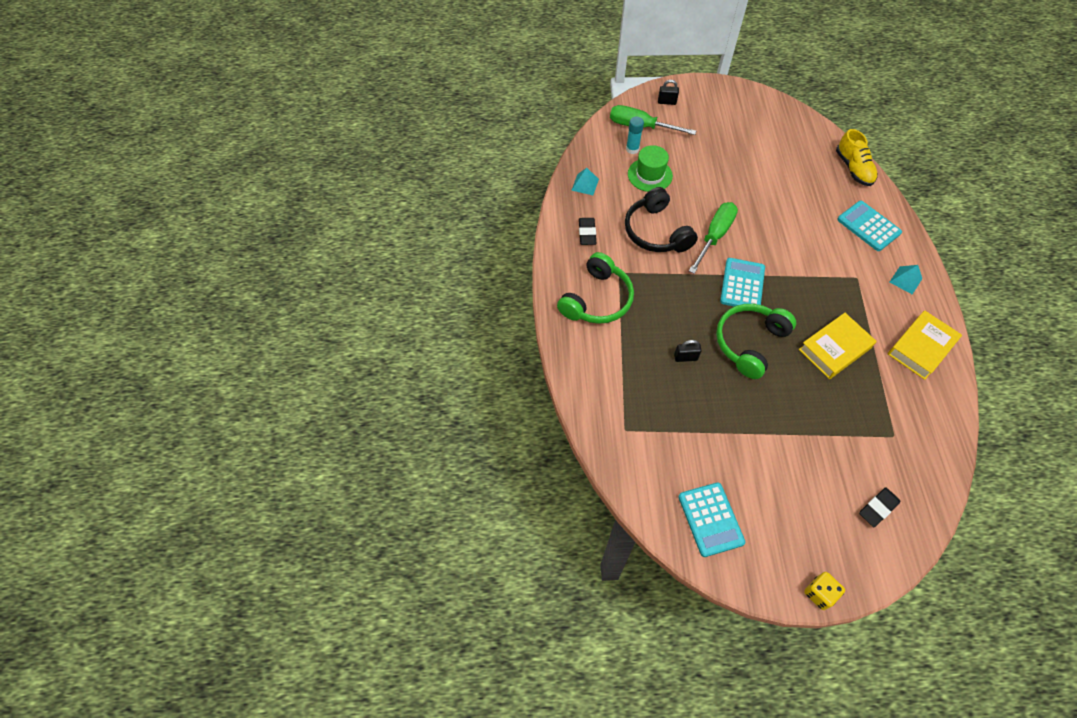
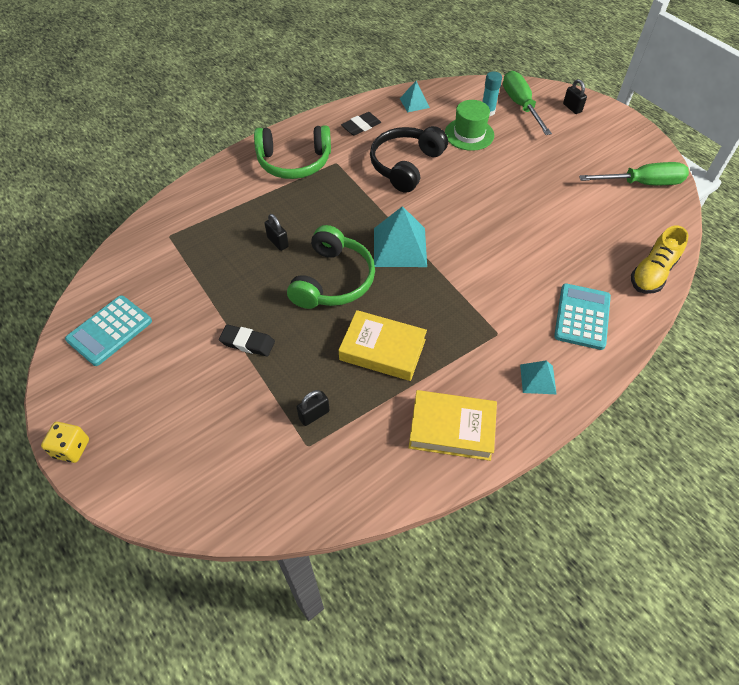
camera: 55 degrees right, 5 degrees down
green screwdriver [689,202,738,274] -> green screwdriver moved to [579,162,689,185]
green headphones [716,304,796,379] -> green headphones turned 105 degrees clockwise [287,225,375,309]
turquoise calculator [720,258,765,307] -> turquoise pyramid [374,206,427,267]
black eraser [859,487,900,527] -> black eraser moved to [219,325,275,356]
none -> black padlock [297,390,330,426]

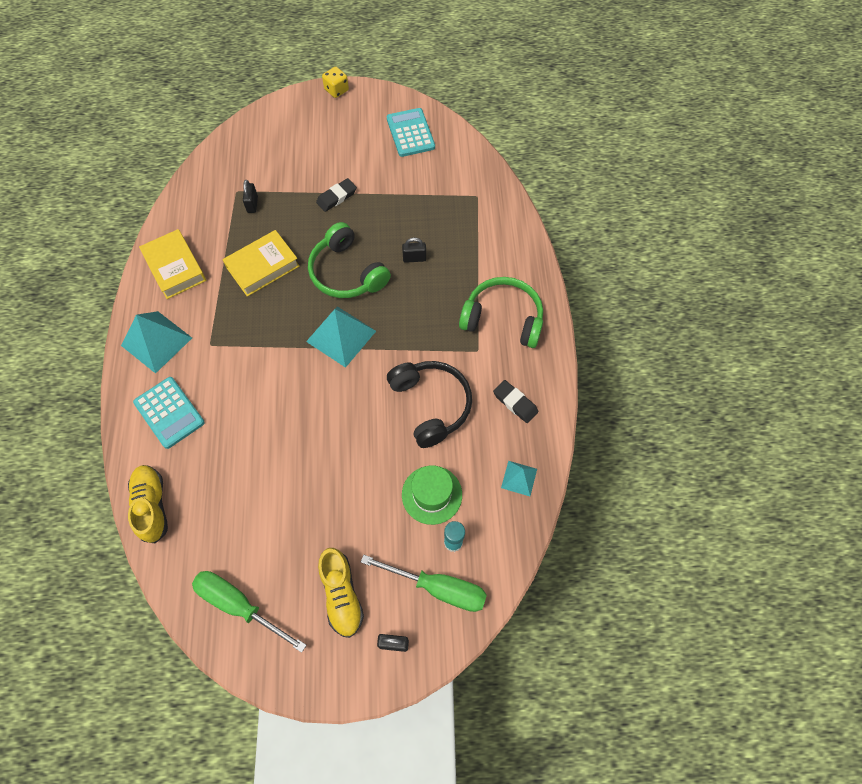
camera: 125 degrees right, 10 degrees up
green headphones [254,125,331,179] -> green headphones turned 75 degrees clockwise [459,277,543,348]
black eraser [341,112,381,136] -> black eraser turned 45 degrees counterclockwise [493,380,538,423]
yellow book [409,390,497,461] -> yellow book turned 75 degrees counterclockwise [139,229,206,299]
turquoise pyramid [520,361,557,394] -> turquoise pyramid [121,311,192,374], size x1.83
green screwdriver [579,162,689,185] -> green screwdriver turned 90 degrees clockwise [192,571,307,653]
none -> yellow shoe [318,548,364,638]

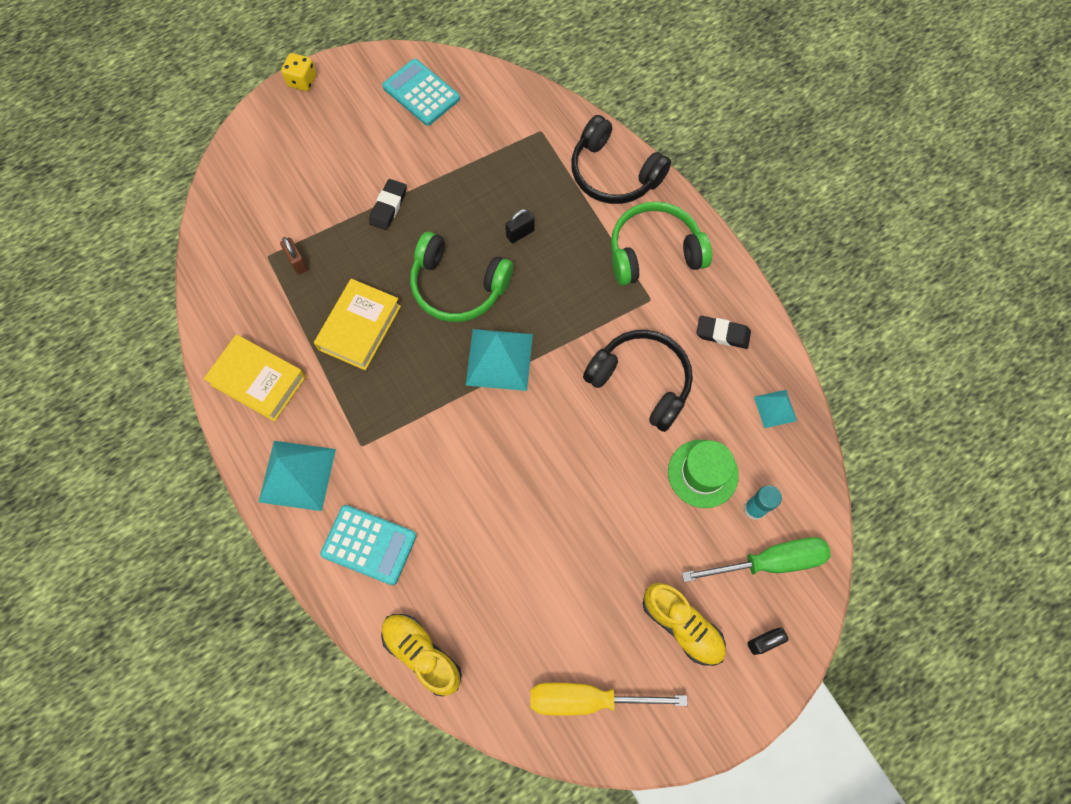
camera: 30 degrees left, 5 degrees up
green screwdriver [192,571,307,653] -> yellow screwdriver [531,683,688,716]
black padlock [243,180,258,213] -> brown padlock [280,237,308,275]
none -> black headphones [571,115,671,204]

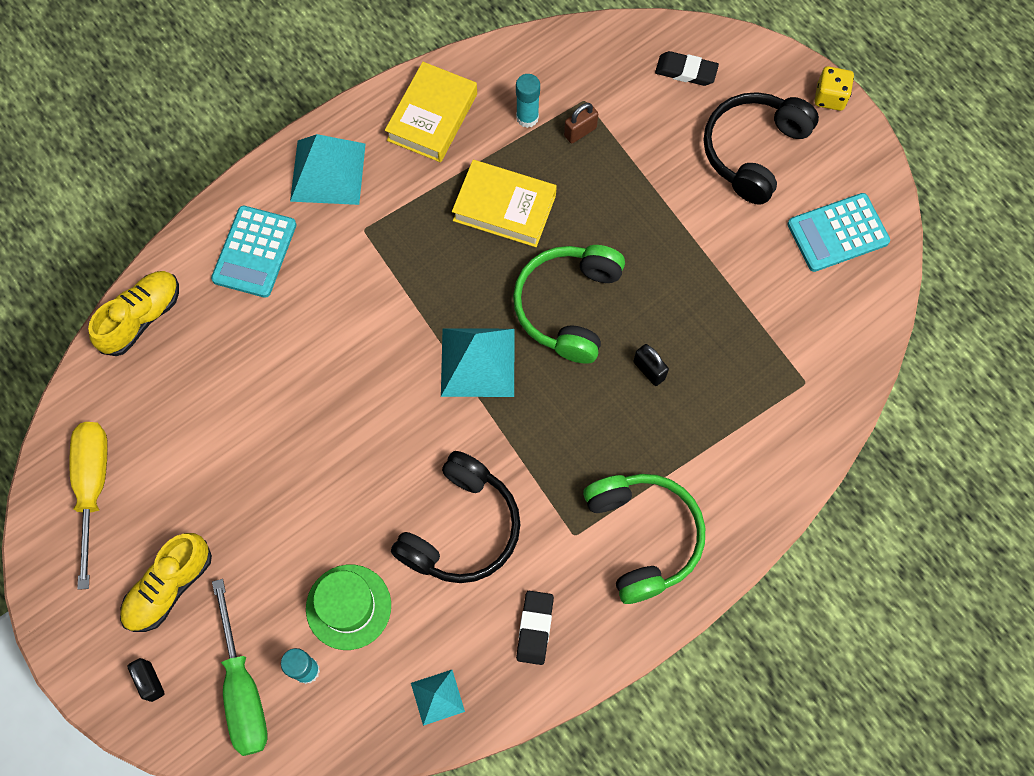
camera: 85 degrees right, 0 degrees up
black eraser [369,179,407,230] -> black eraser moved to [655,51,719,86]
turquoise calculator [382,59,460,126] -> turquoise calculator turned 150 degrees counterclockwise [787,193,890,272]
black headphones [571,115,671,204] -> black headphones moved to [704,92,819,205]
none -> turquoise glue stick [516,74,540,128]

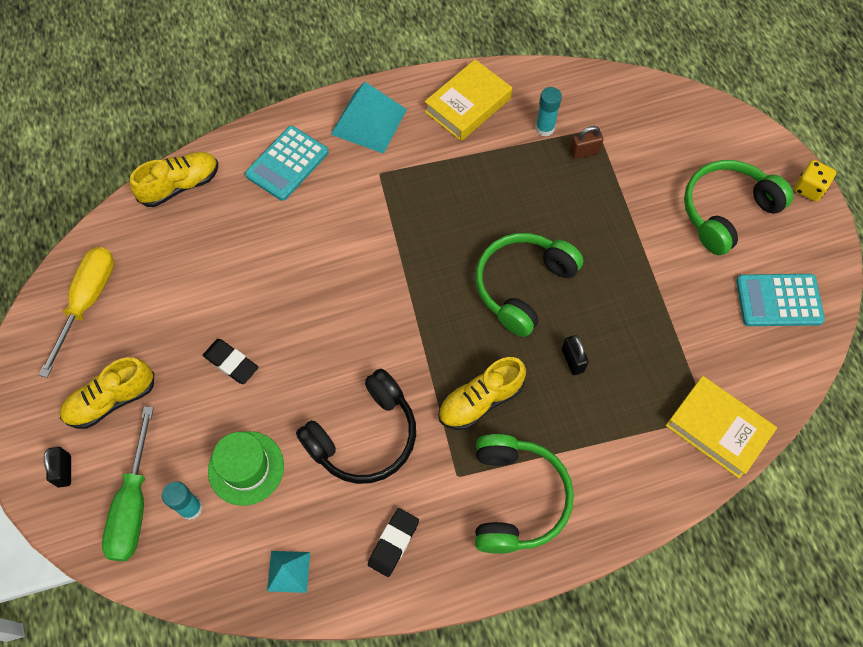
camera: 20 degrees right, 5 degrees down
turquoise pyramid [441,328,515,397] -> none
yellow book [452,160,557,247] -> yellow book moved to [666,376,777,479]
black eraser [655,51,719,86] -> black eraser moved to [203,339,259,384]
black headphones [704,92,819,205] -> green headphones [684,160,794,255]
none -> yellow shoe [438,357,526,430]

